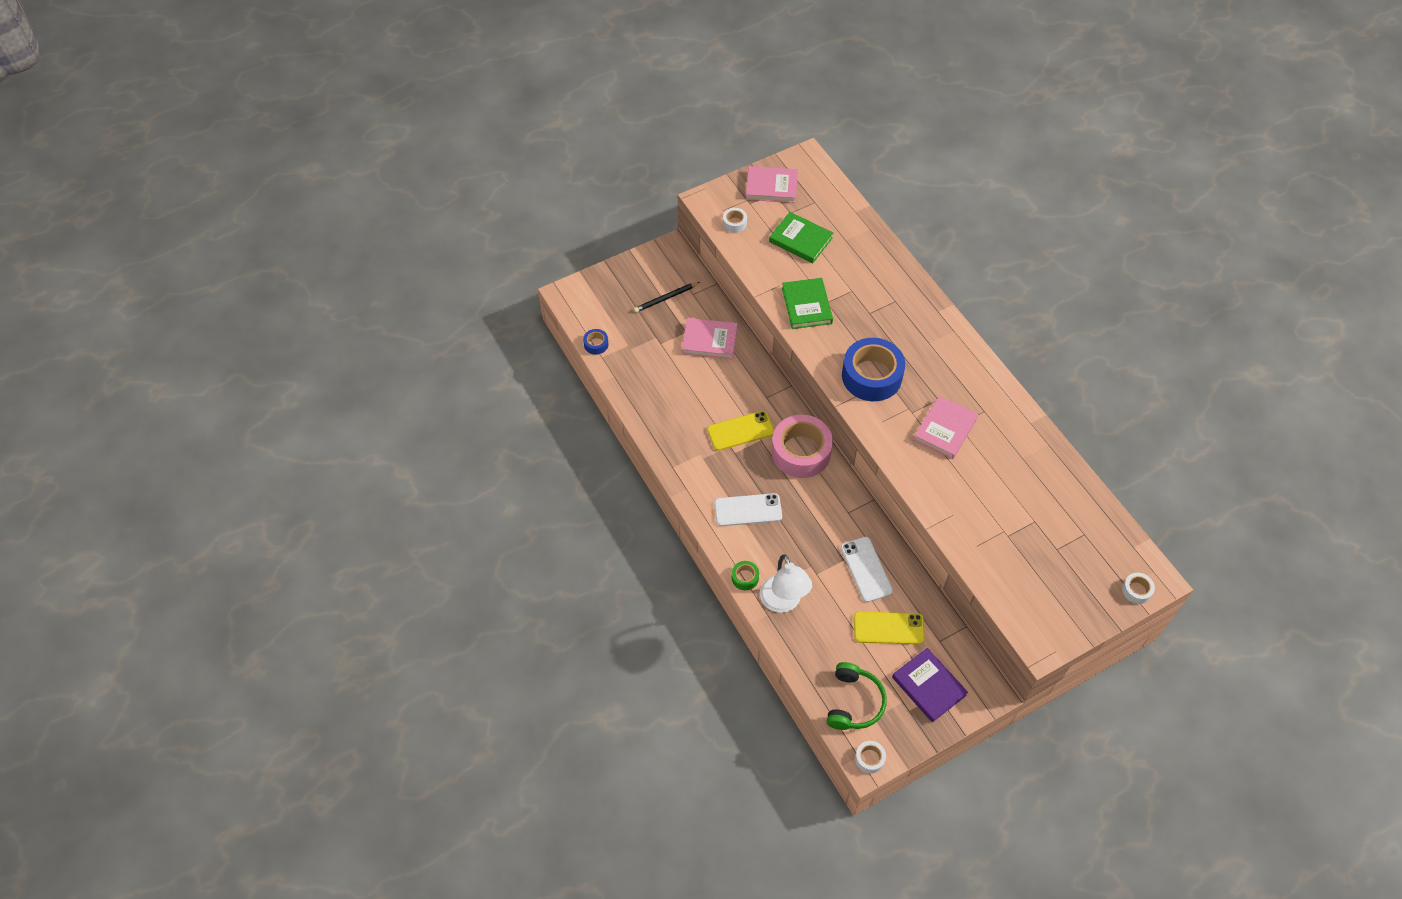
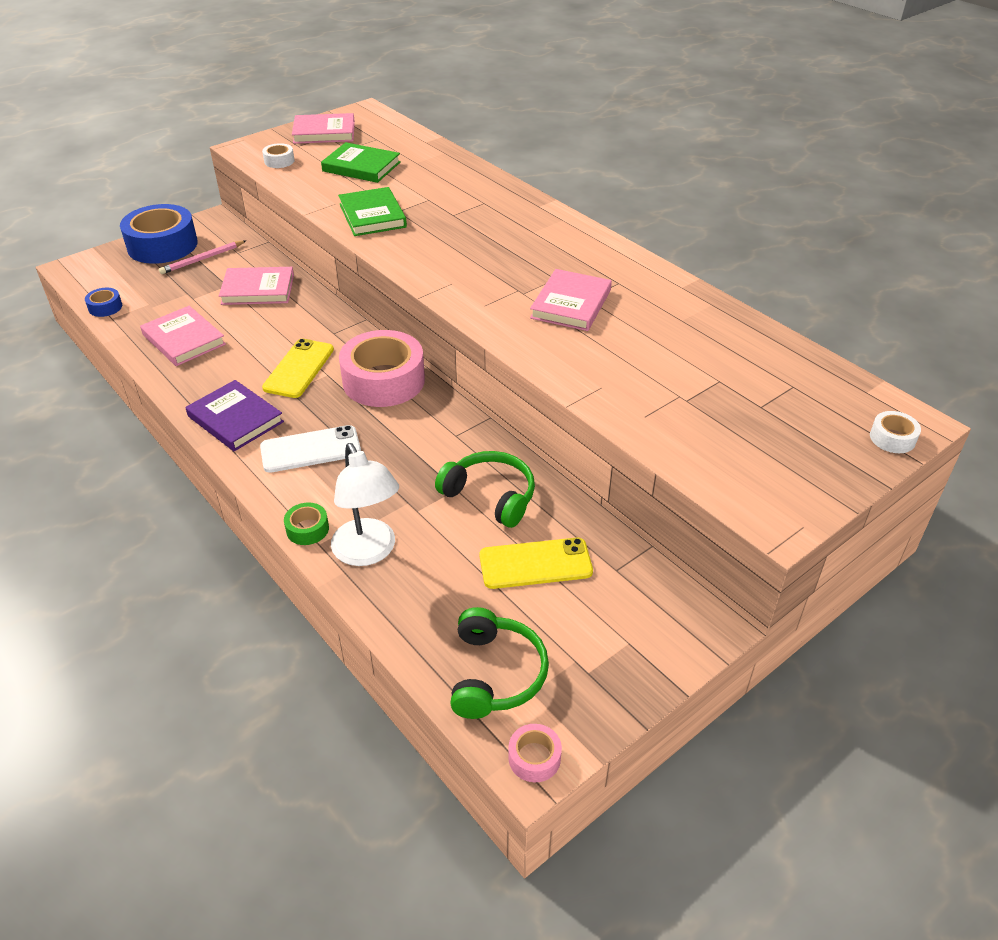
camera: 10 degrees left, 15 degrees down
black pencil [634,282,700,313] -> pink pencil [159,240,247,274]
yellow phone [707,411,774,451] -> yellow phone turned 45 degrees counterclockwise [262,339,334,398]
white phone [841,537,893,602] -> green headphones [435,451,535,528]
blue tape [842,338,905,401] -> blue tape moved to [120,204,198,264]
white tape [855,741,886,774] -> pink tape [508,724,562,782]
purple book [892,648,968,723] -> purple book moved to [185,380,284,451]
none -> pink book [140,306,226,366]

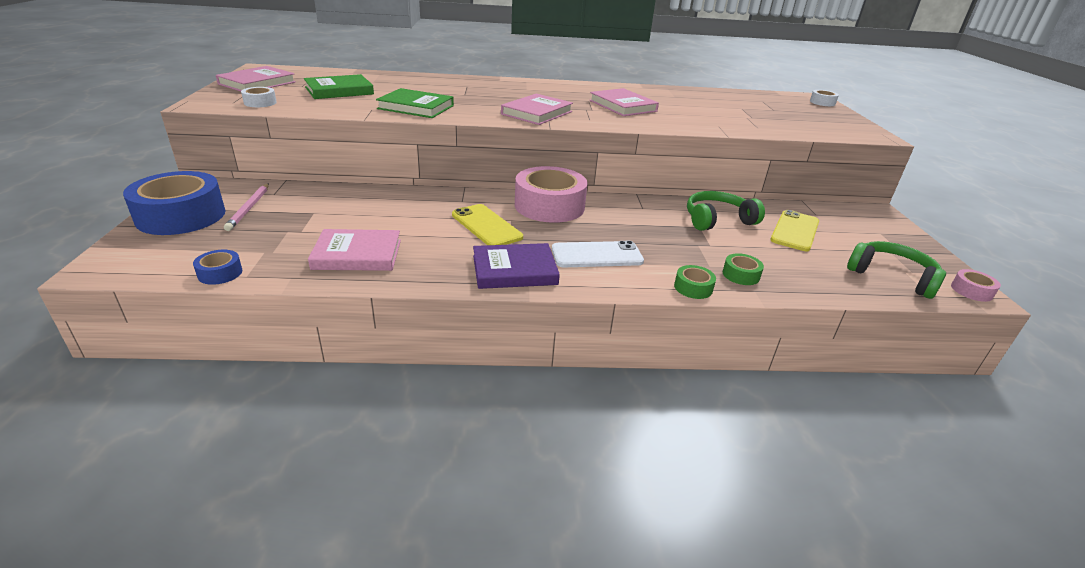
camera: 55 degrees left, 10 degrees down
pink book [219,267,294,305] -> pink book moved to [501,94,573,125]
white phone [260,425,361,473] -> white phone turned 60 degrees clockwise [552,241,644,267]
white lamp [331,443,399,566] -> green tape [722,253,764,285]

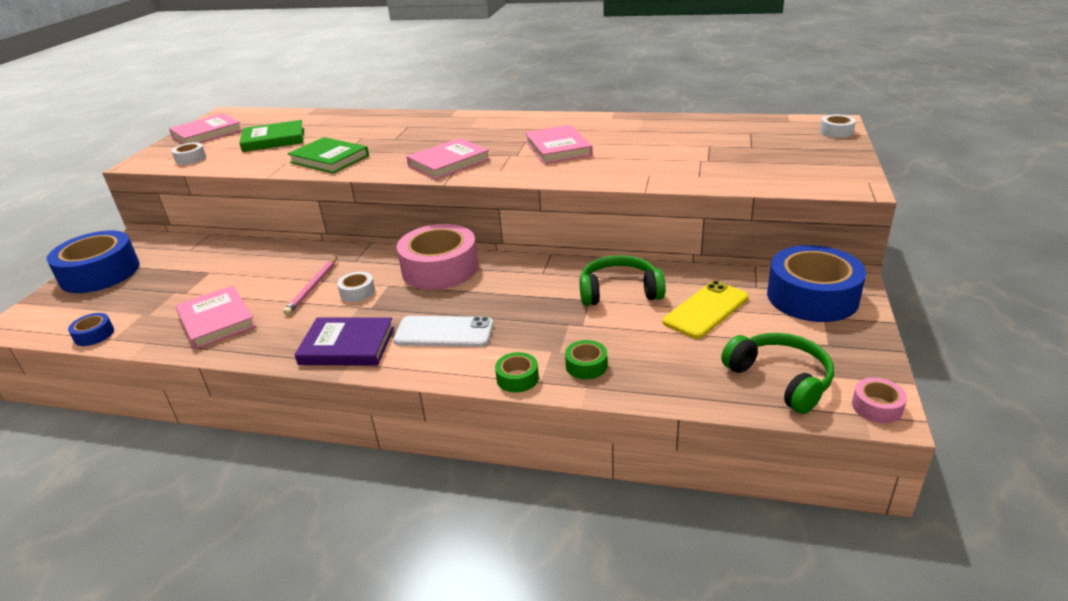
camera: 20 degrees right, 0 degrees up
pink pencil [224,183,269,231] -> pink pencil moved to [283,257,337,315]
pink book [308,229,401,271] -> pink book turned 45 degrees clockwise [175,285,256,349]
yellow phone [452,204,523,245] -> white tape [337,272,375,302]
none -> blue tape [767,245,866,322]

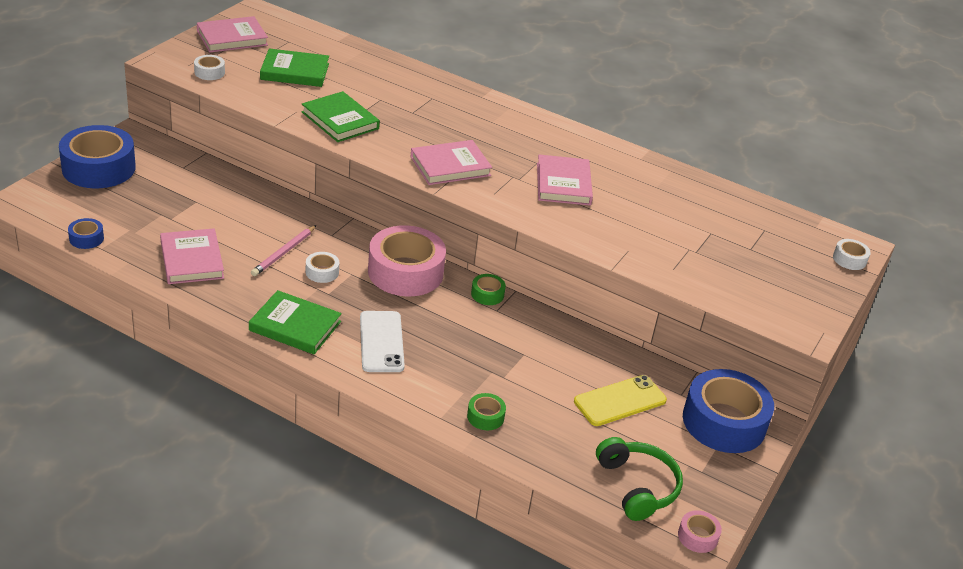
camera: 10 degrees right, 5 degrees up
purple book [294,317,394,366] -> green book [249,290,342,354]
white phone [393,316,493,347] -> white phone turned 60 degrees clockwise [360,311,405,372]
green tape [495,352,539,393] -> green tape moved to [471,274,506,305]
green headphones [579,255,665,306] -> none

